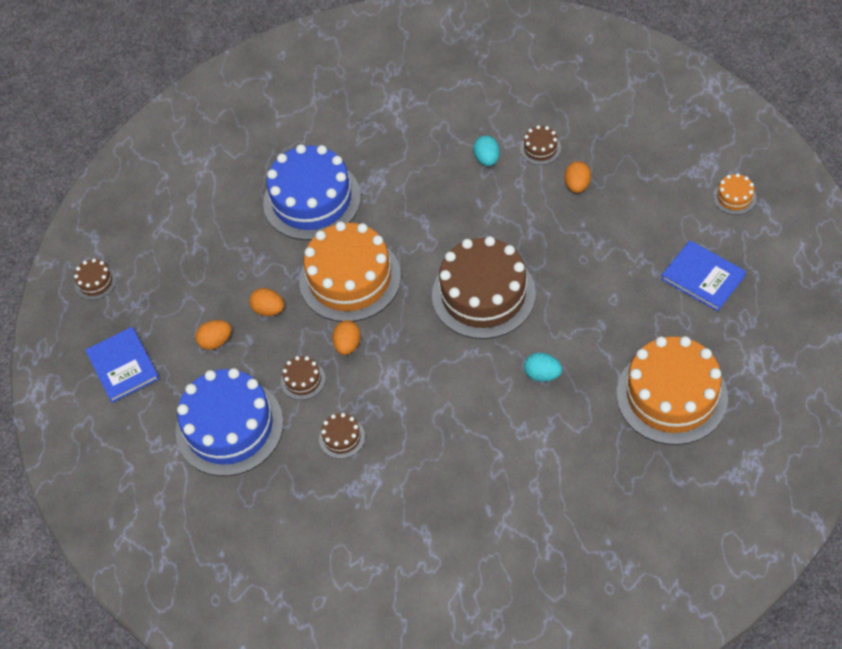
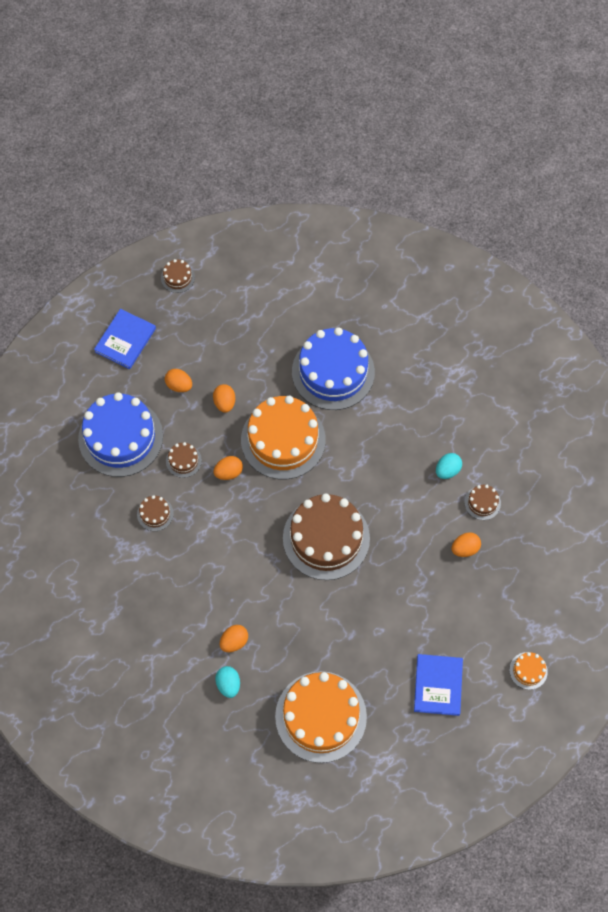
camera: 50 degrees right, 10 degrees up
turquoise egg [524,353,562,382] -> turquoise egg moved to [215,666,240,698]
none -> orange egg [220,625,248,652]

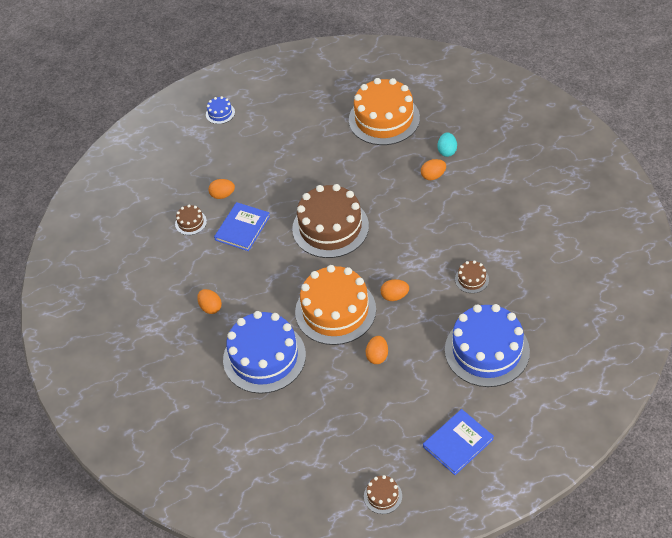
camera: 155 degrees left, 15 degrees down
orange egg [165,369,192,392] -> orange egg moved to [197,289,222,314]
brown cake [166,442,202,478] -> none
blue book [414,654,463,716] -> blue book moved to [214,202,270,251]
turquoise egg [436,453,462,479] -> none
orange cake [509,652,548,690] -> blue cake [206,96,235,124]

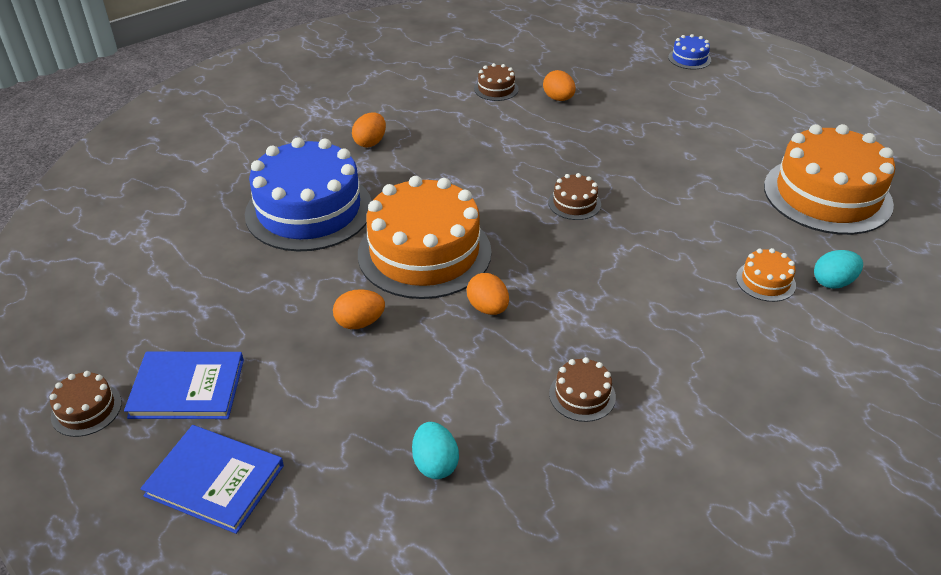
camera: 60 degrees right, 10 degrees down
blue book [214,202,270,251] -> blue book moved to [124,352,244,419]
brown cake [292,184,369,258] -> brown cake [548,173,601,220], size x0.42
orange egg [421,159,446,180] -> orange cake [736,248,796,302]
blue cake [445,304,530,387] -> turquoise egg [412,422,459,479]

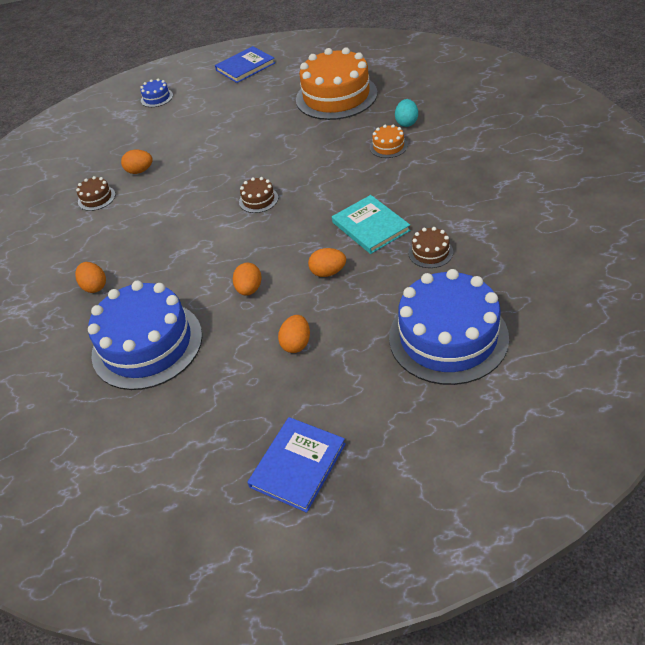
camera: 55 degrees left, 5 degrees up
brown cake [49,371,122,437] -> none
blue book [140,425,284,534] -> blue book moved to [215,46,275,83]
orange cake [358,176,492,299] -> orange egg [233,263,262,296]
turquoise egg [412,422,459,479] -> blue cake [389,269,509,385]
none -> turquoise book [332,195,410,254]

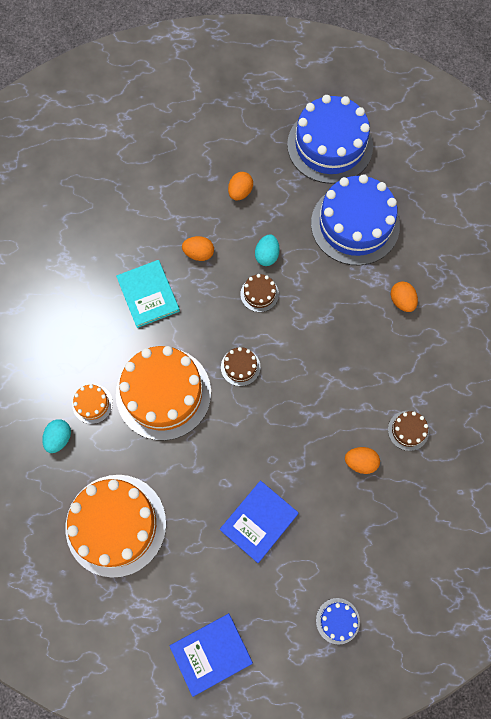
camera: 175 degrees left, 25 degrees up
orange egg [233,263,262,296] -> turquoise egg [255,235,279,266]
blue book [247,417,346,513] -> blue book moved to [220,480,299,563]
blue cake [389,269,509,385] -> blue cake moved to [287,95,373,184]
brown cake [408,227,453,268] -> brown cake moved to [240,274,279,312]
none -> orange cake [116,346,211,441]

